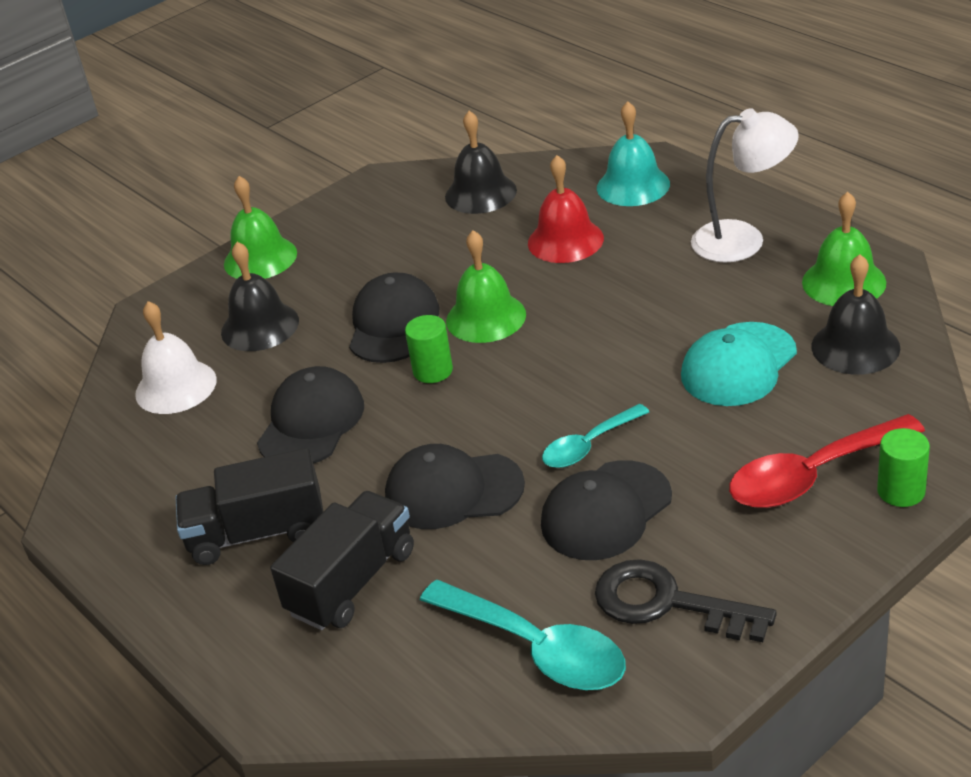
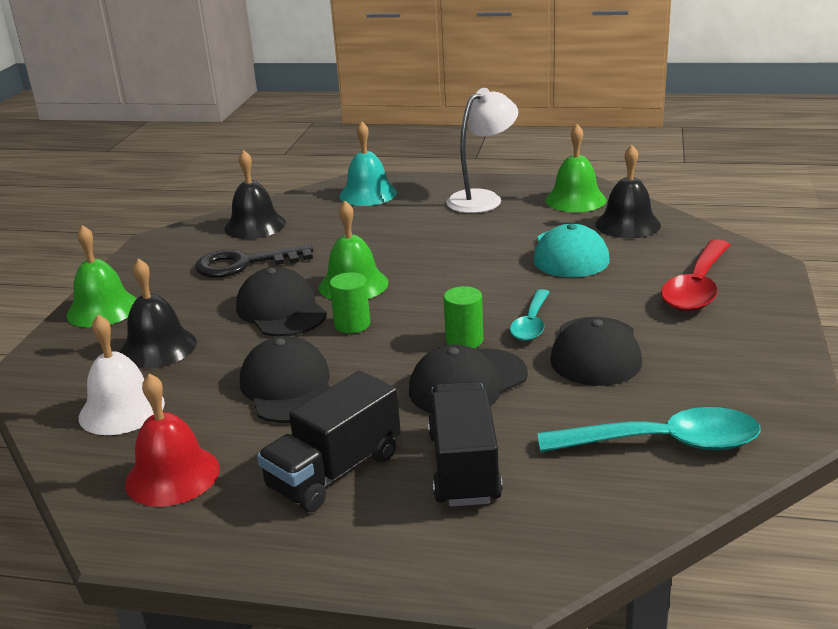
camera: 40 degrees left, 10 degrees down
red bell [528,155,604,263] -> red bell moved to [125,373,220,507]
black key [595,559,777,642] -> black key moved to [195,244,313,278]
green cylinder [877,428,930,507] -> green cylinder moved to [443,286,483,348]

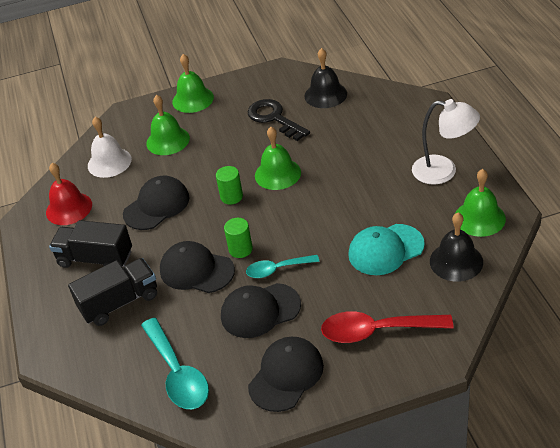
camera: 65 degrees right, 15 degrees up
black bell [120,258,197,369] -> green bell [146,95,190,155]
black cap [236,267,327,337] -> black cap moved to [248,337,324,412]
turquoise bell [339,121,397,206] -> none

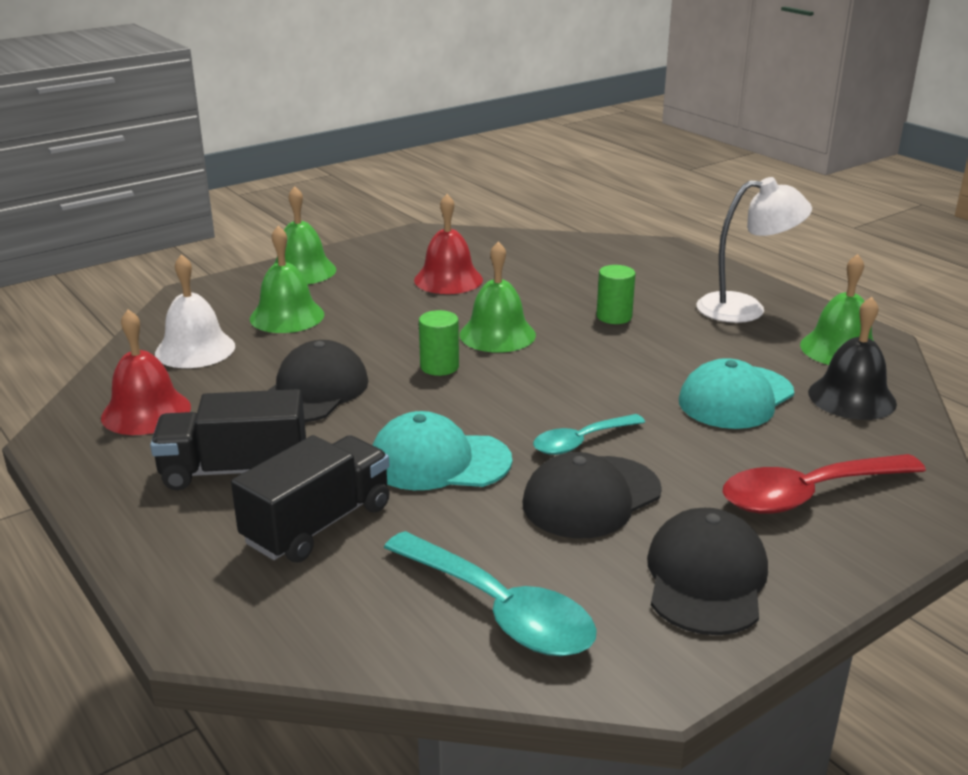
camera: 25 degrees left, 15 degrees down
black cap [160,241,235,293] -> turquoise cap [373,411,512,490]
green cylinder [224,218,253,258] -> green cylinder moved to [597,265,636,324]
black key [248,99,310,141] -> red bell [414,194,483,294]
black bell [304,48,347,108] -> none

